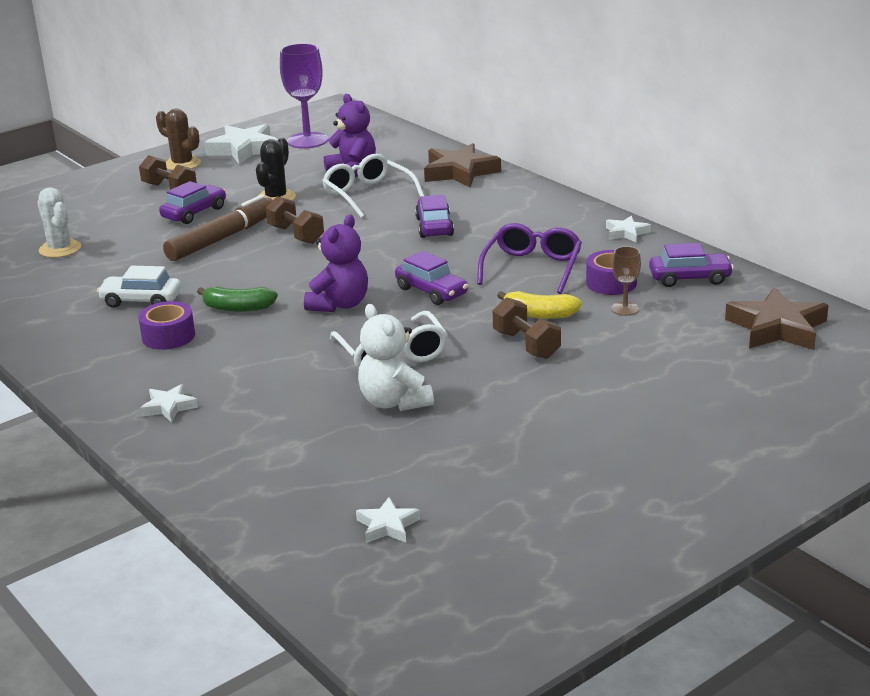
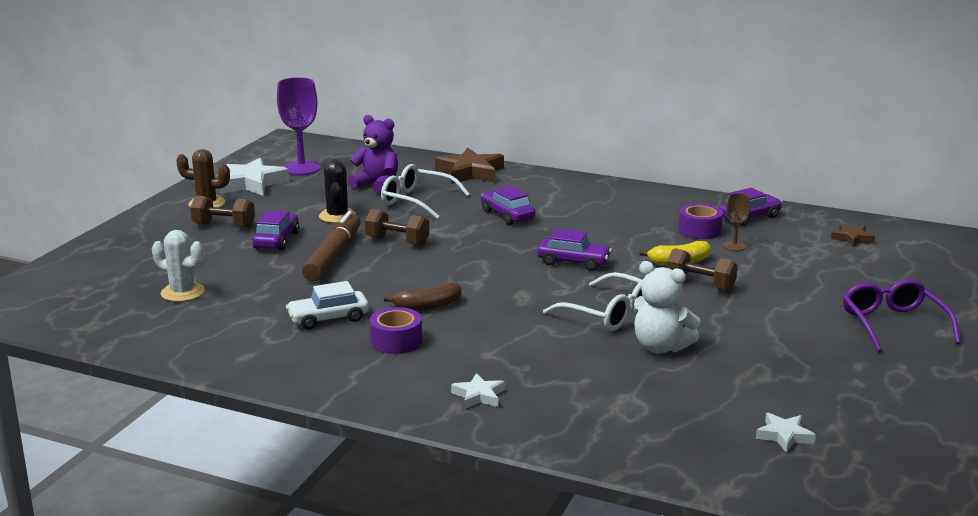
camera: 30 degrees left, 5 degrees down
green banana [197,286,278,312] -> brown banana [384,282,462,311]
purple teddy bear [304,214,368,312] -> none
purple glasses [477,223,582,294] -> purple glasses moved to [843,279,961,352]
white star [606,216,651,243] -> none
brown star [725,287,828,350] -> brown star [831,223,875,247], size x0.52

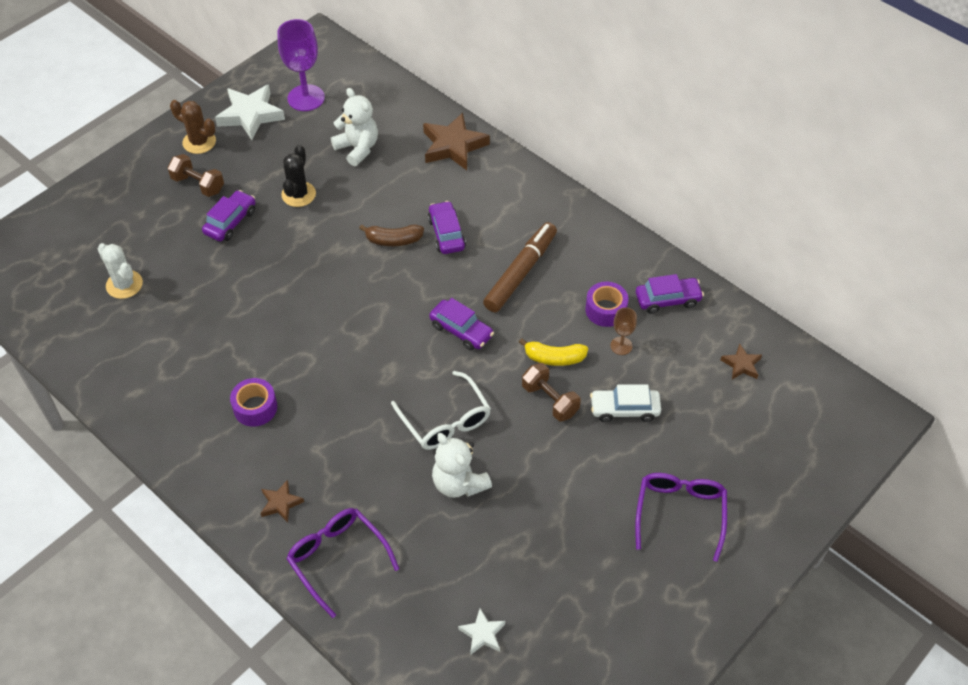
camera: 20 degrees right, 30 degrees up
white car [286,281,369,330] -> white car moved to [590,384,661,422]
brown marker [302,211,361,282] -> brown marker moved to [483,222,557,312]
purple teddy bear [348,115,398,194] -> white teddy bear [331,88,378,166]
brown dumbbell [365,209,429,246] -> none
white glasses [381,164,470,219] -> none
brown banana [384,282,462,311] -> brown banana moved to [359,225,424,246]
white star [451,373,505,409] -> brown star [261,480,304,523]
none -> purple glasses [286,508,399,618]

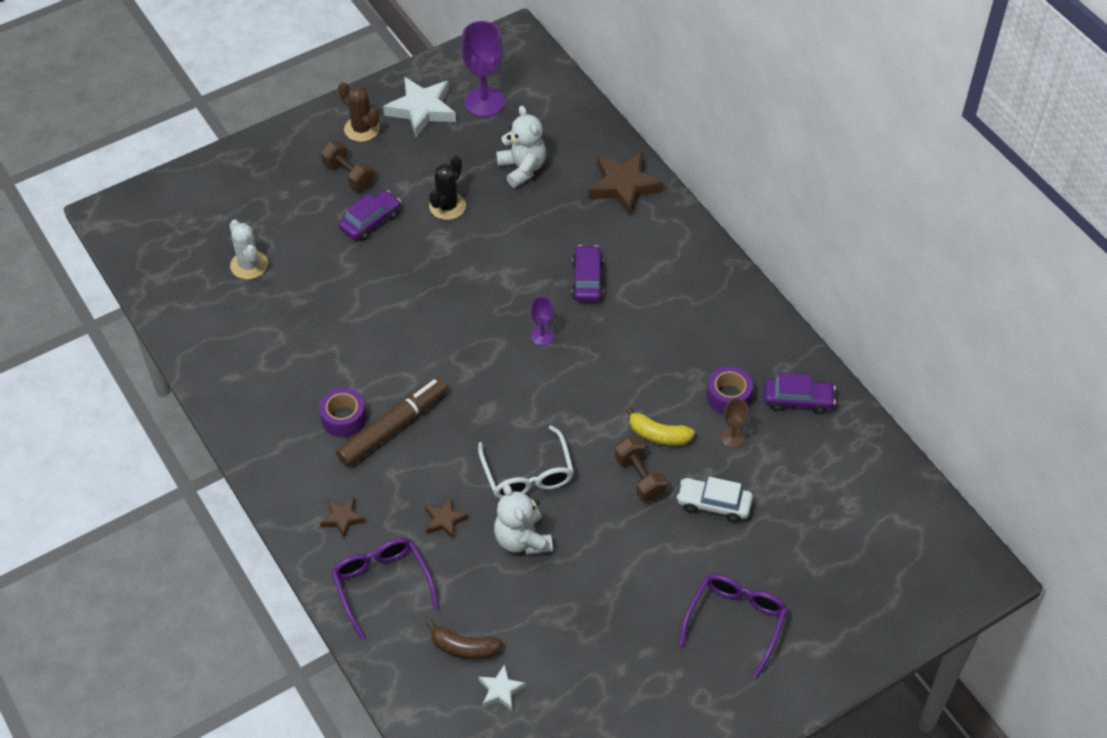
camera: 15 degrees right, 0 degrees up
brown banana [359,225,424,246] -> brown banana moved to [427,620,503,660]
purple car [429,298,494,351] -> none
brown marker [483,222,557,312] -> brown marker moved to [336,377,448,467]
brown star [721,343,762,380] -> brown star moved to [425,497,468,539]
none -> purple goblet [530,297,554,346]

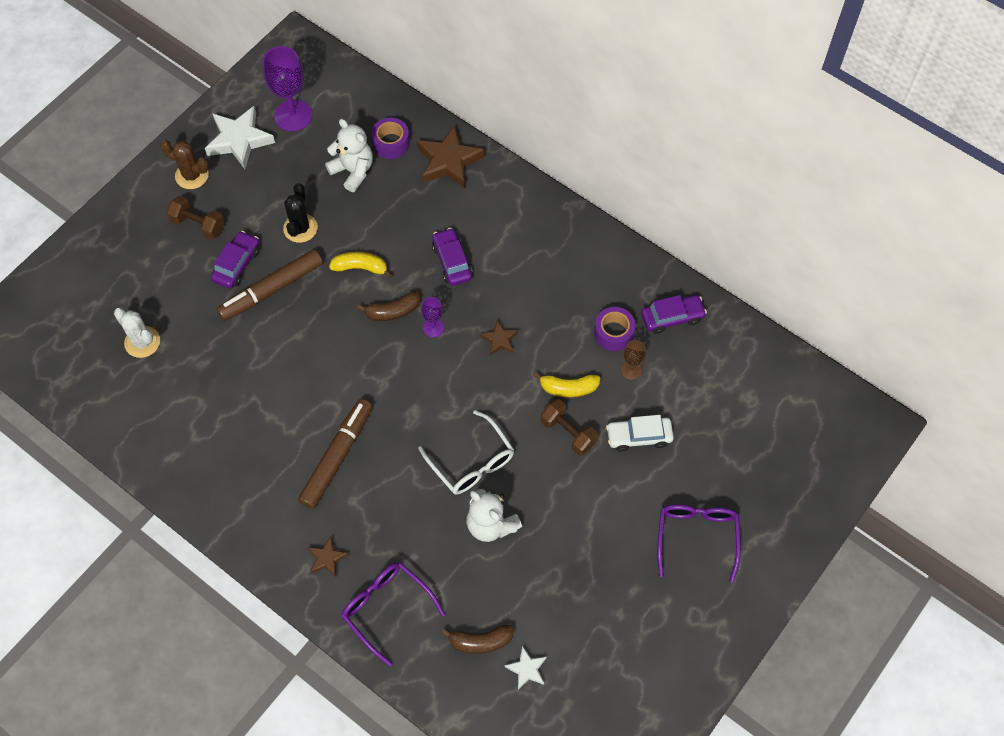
camera: 20 degrees left, 10 degrees up
purple tape [319,388,366,437] -> purple tape moved to [371,118,410,159]
brown star [425,497,468,539] -> brown star moved to [480,319,518,356]
none -> brown marker [216,249,323,321]
none -> yellow banana [329,252,392,278]
none -> brown banana [357,291,421,321]

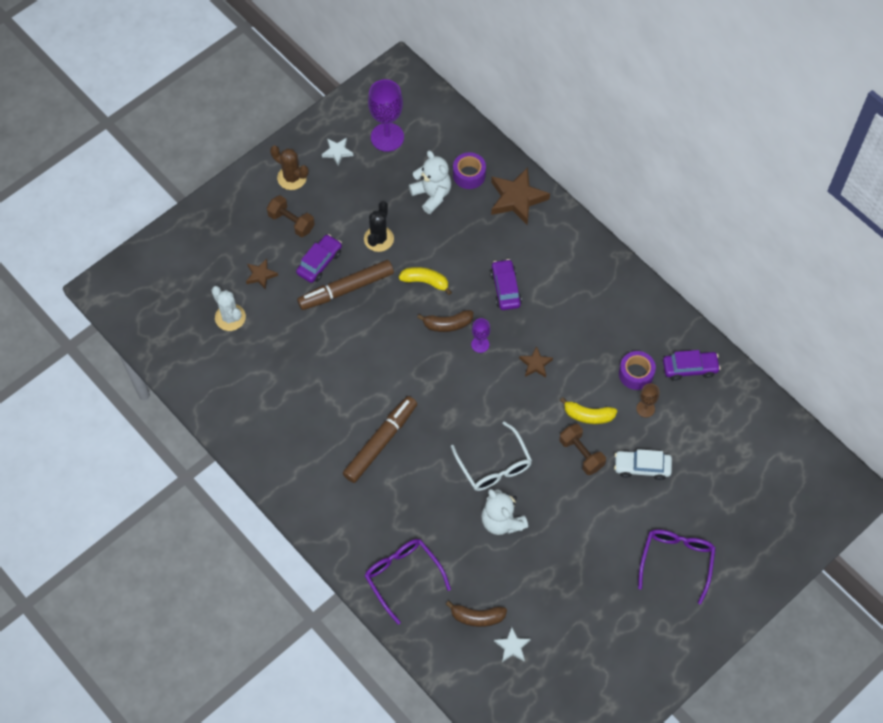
camera: 10 degrees right, 0 degrees up
white star [205,106,275,169] -> white star [322,138,353,166], size x0.52
brown star [308,536,349,577] -> brown star moved to [246,259,278,290]

